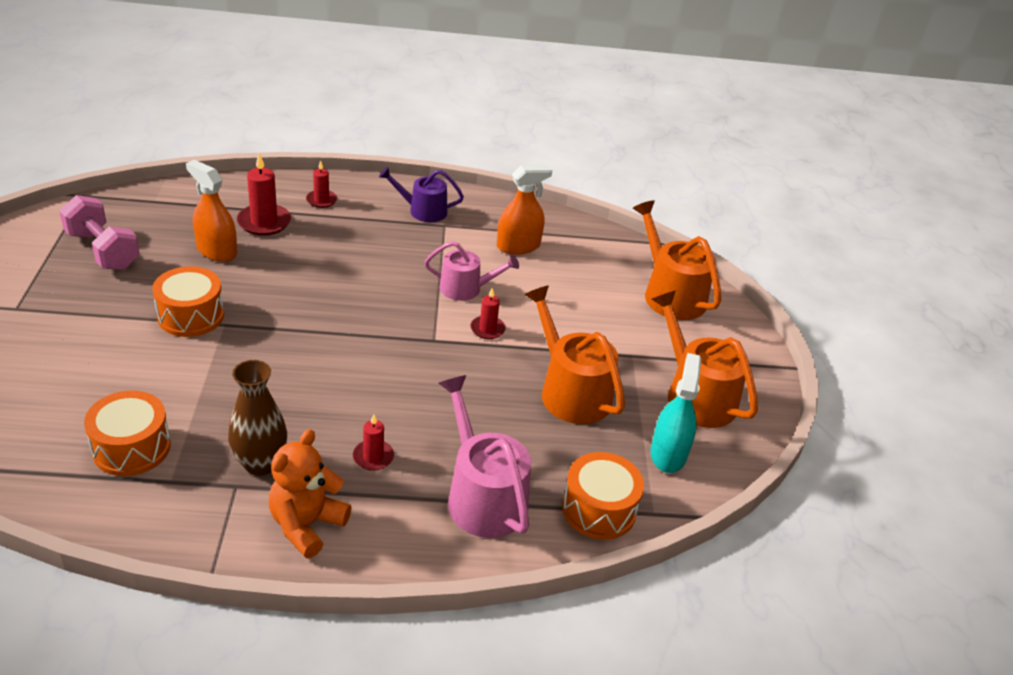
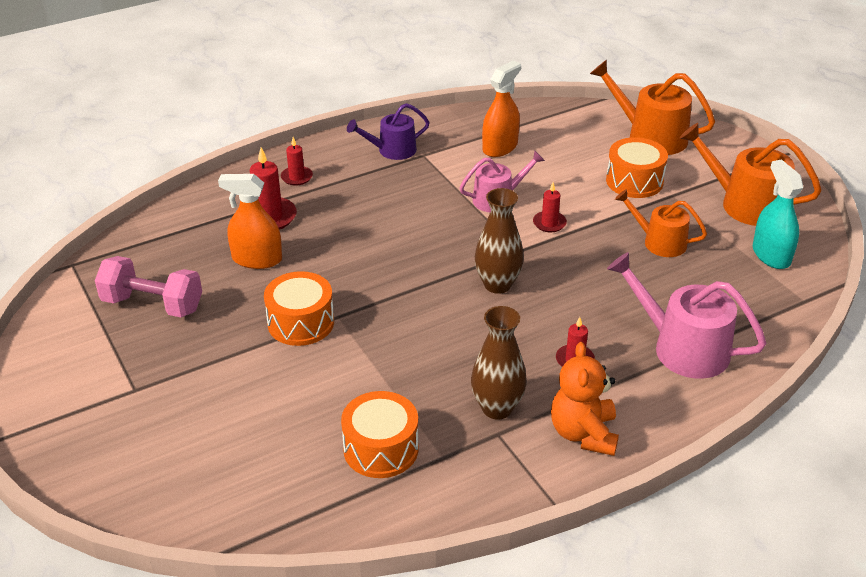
camera: 25 degrees left, 0 degrees up
orange watering can [524,285,625,424] -> orange watering can [615,189,707,257], size x0.64
orange drum [562,452,644,540] -> orange drum moved to [606,137,668,198]
none -> brown vase [475,188,524,294]

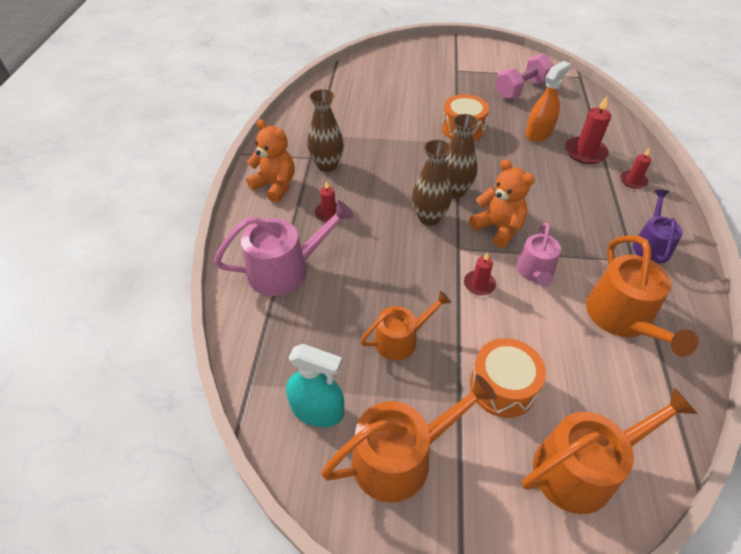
camera: 125 degrees right, 10 degrees up
orange drum [341,391,419,478] -> none
orange spray bottle [482,61,521,157] -> orange watering can [586,235,698,357]
none -> brown vase [445,114,479,198]
none -> orange teddy bear [469,159,535,248]

